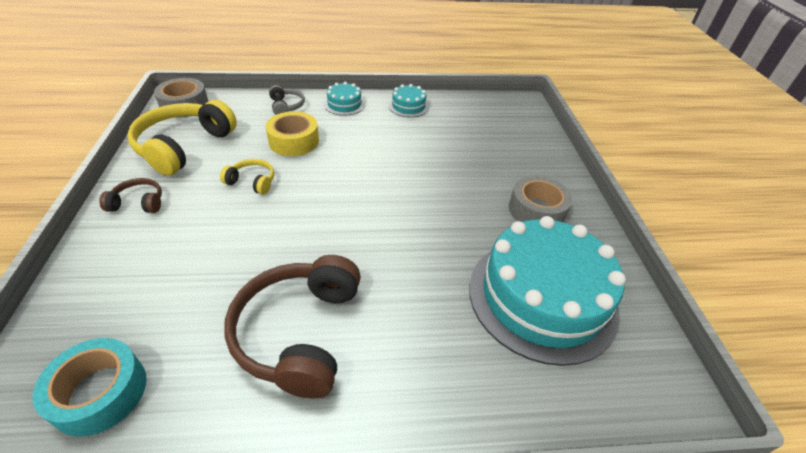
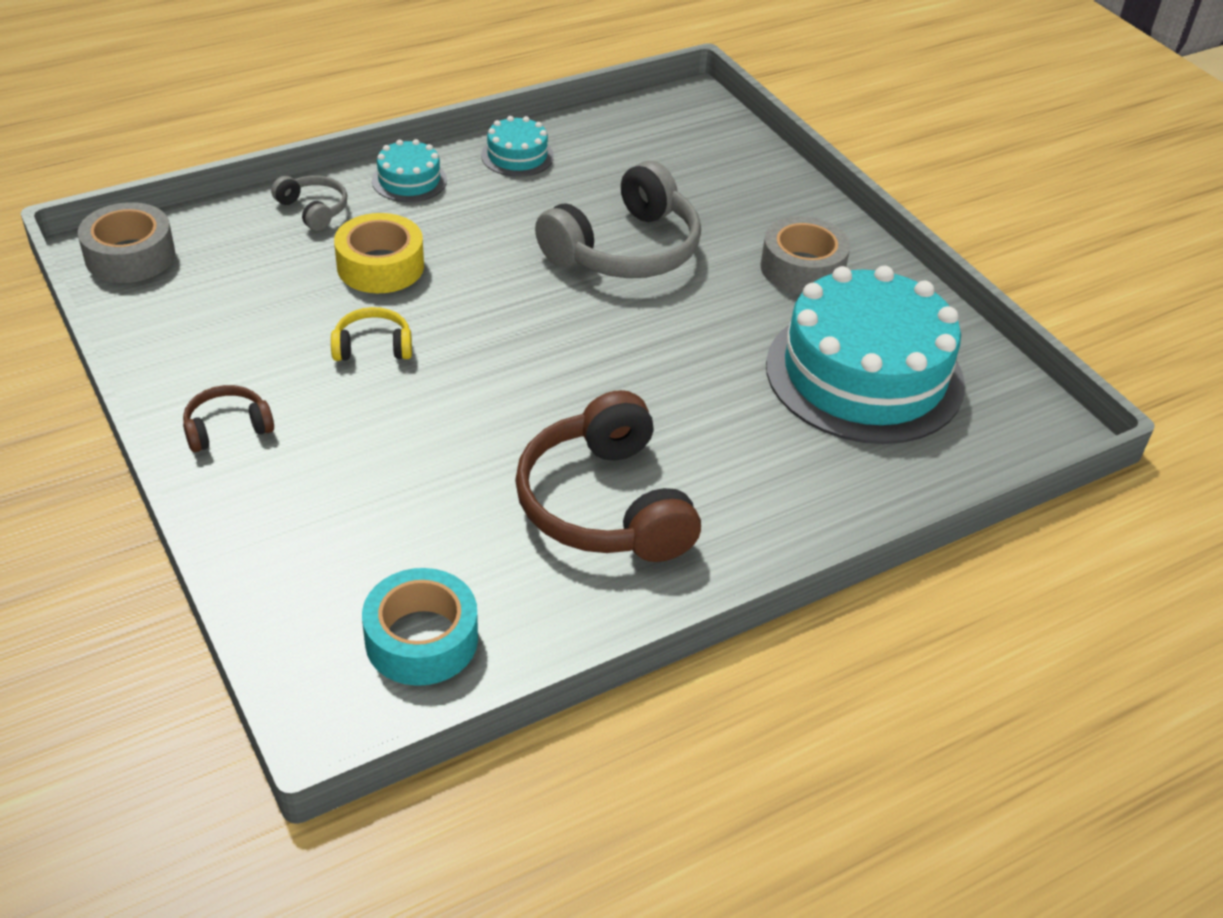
camera: 25 degrees left, 0 degrees up
yellow headphones [127,100,237,176] -> none
none -> grey headphones [535,161,701,278]

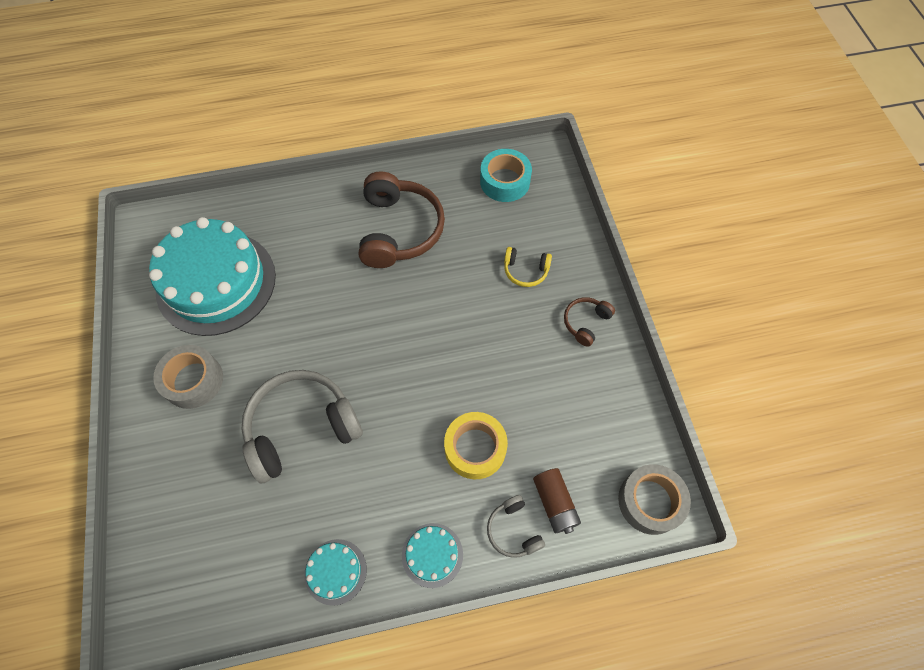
camera: 160 degrees left, 20 degrees up
brown headphones [183,385,274,452] -> brown headphones turned 135 degrees clockwise [564,297,615,347]
yellow headphones [331,307,412,361] -> yellow headphones moved to [504,247,552,287]
none -> brown battery [533,468,581,534]

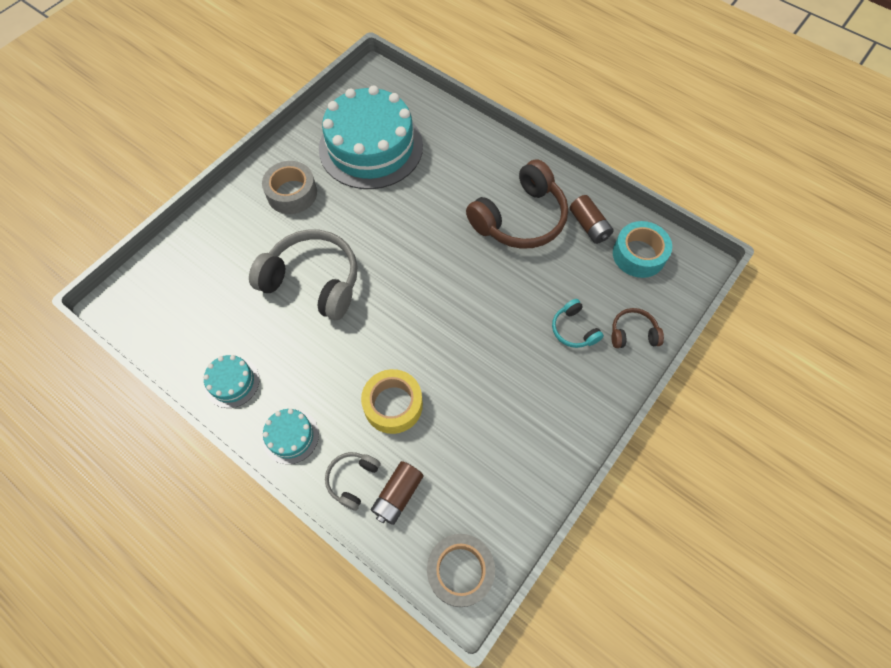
camera: 50 degrees right, 0 degrees up
yellow headphones [504,247,552,287] -> turquoise headphones [552,299,604,348]
brown headphones [564,297,615,347] -> brown headphones moved to [612,308,664,348]
none -> brown battery [570,195,614,244]

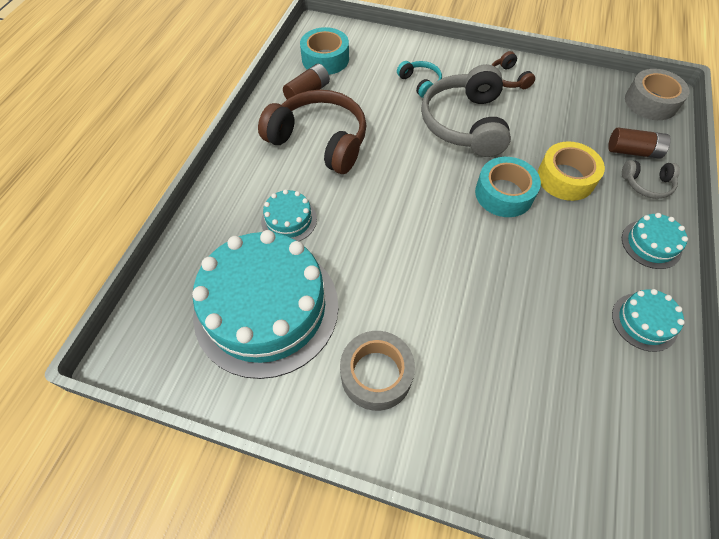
camera: 110 degrees left, 5 degrees down
grey headphones [249,230,357,320] -> grey headphones moved to [421,64,511,157]
turquoise headphones [552,299,604,348] -> turquoise headphones turned 75 degrees counterclockwise [397,61,442,98]
brown headphones [612,308,664,348] -> brown headphones moved to [492,51,535,89]
none -> turquoise cake [261,189,317,241]
none -> turquoise tape [475,157,541,217]

